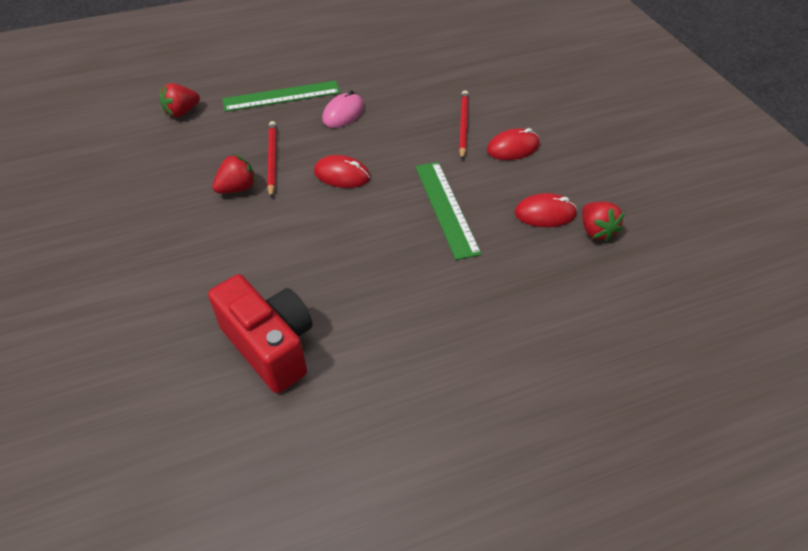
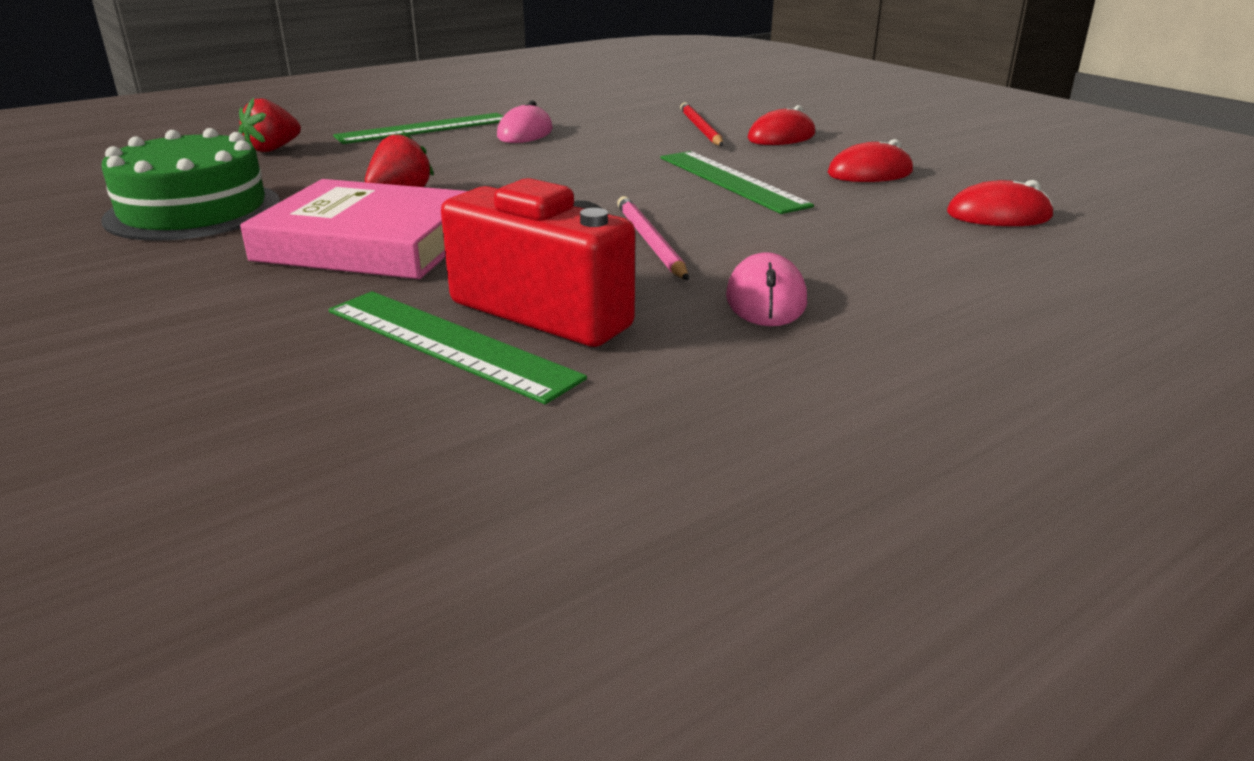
camera: 15 degrees left, 20 degrees down
red pencil [267,121,276,198] -> none
red mouse [314,155,370,188] -> red mouse moved to [947,180,1053,226]
red strawberry [582,202,625,242] -> none
none -> green cake [101,128,280,241]
none -> pink book [240,179,467,279]
none -> green ruler [329,291,587,404]
none -> pink pencil [617,196,689,280]
none -> pink mouse [726,252,807,326]

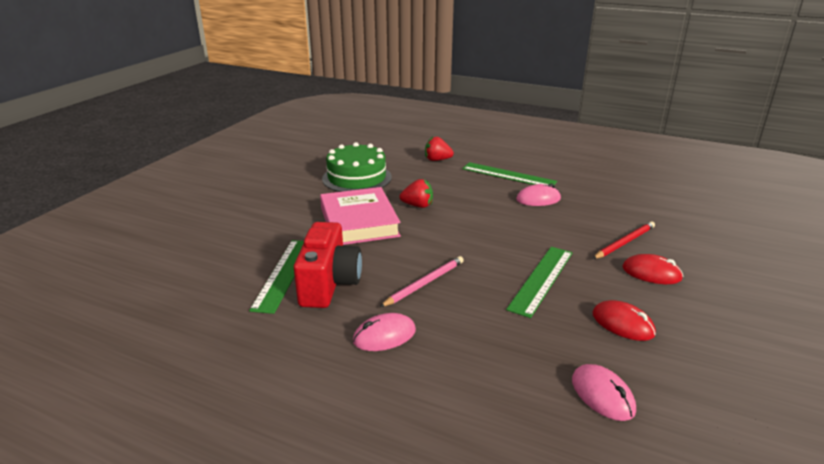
camera: 60 degrees right, 0 degrees up
red mouse [947,180,1053,226] -> pink mouse [572,364,636,421]

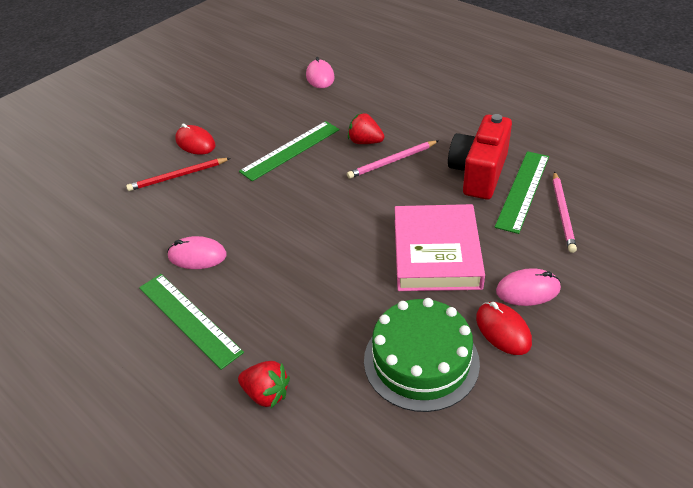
camera: 160 degrees left, 15 degrees up
pink mouse [353,313,416,351] -> pink mouse moved to [496,268,561,306]
red strawberry [399,179,433,208] -> red strawberry moved to [348,113,384,144]
red mouse [592,300,656,341] -> red mouse moved to [476,302,532,355]
none -> pink pencil [553,171,577,253]

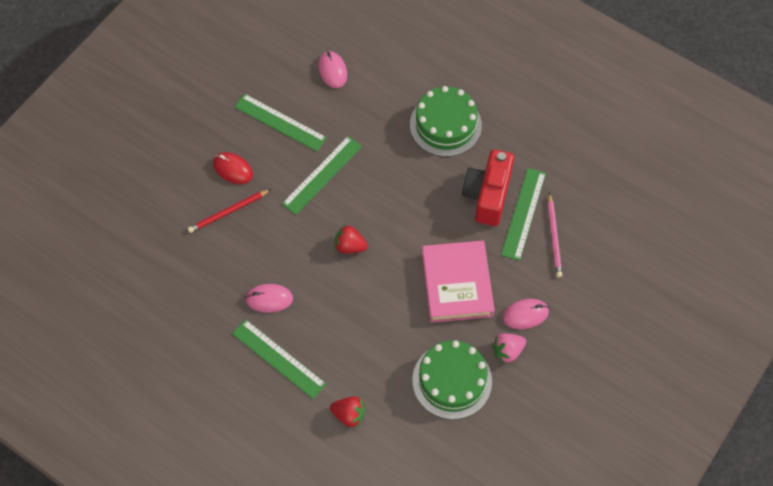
camera: 10 degrees left, 20 degrees up
pink pencil [347,141,438,179] -> none
red strawberry [348,113,384,144] -> red strawberry moved to [335,224,368,254]
red mouse [476,302,532,355] -> pink strawberry [492,333,526,364]
none -> green ruler [235,94,327,151]
none -> green cake [410,86,482,157]

